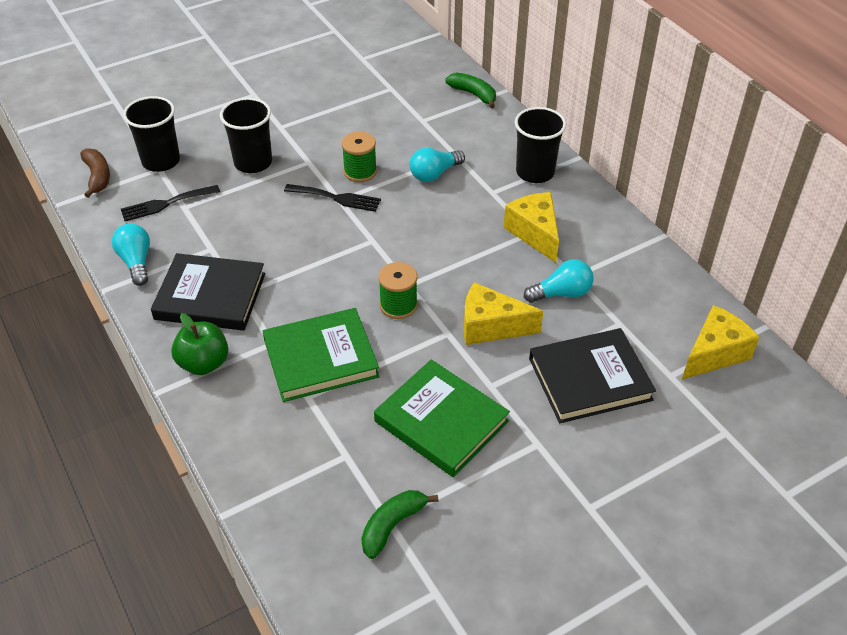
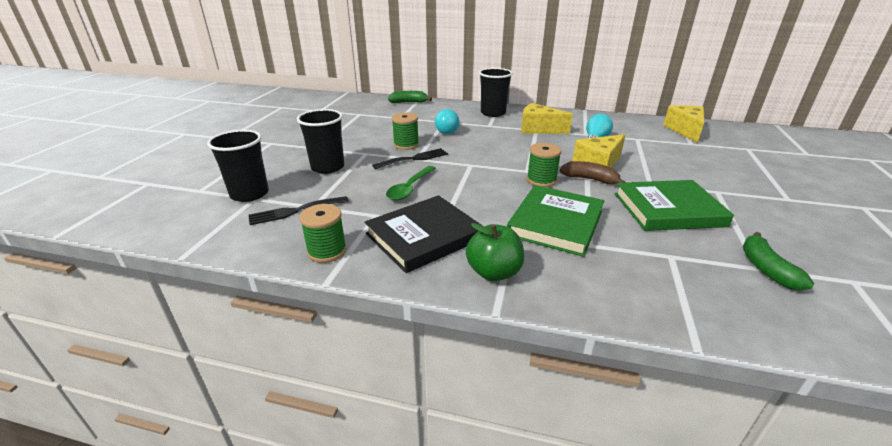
camera: 45 degrees left, 15 degrees down
brown banana [80,148,110,198] -> brown banana moved to [560,161,625,184]
turquoise light bulb [112,224,150,286] -> green spool [300,204,347,263]
black fork [121,185,220,221] -> black fork turned 45 degrees clockwise [248,196,349,225]
black book [529,328,656,423] -> none
none -> green spoon [386,166,436,201]

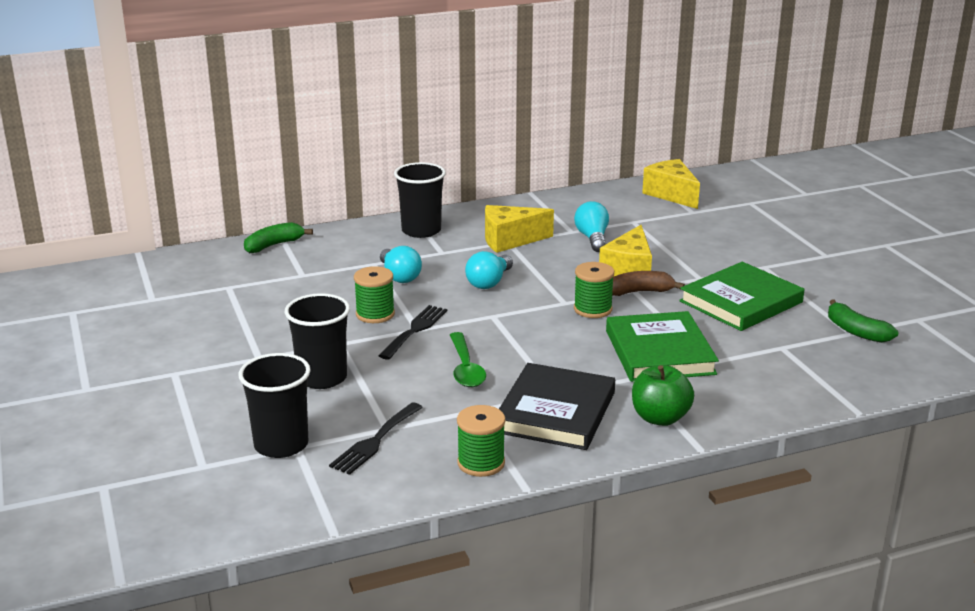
camera: 35 degrees left, 5 degrees down
none -> turquoise light bulb [465,251,513,289]

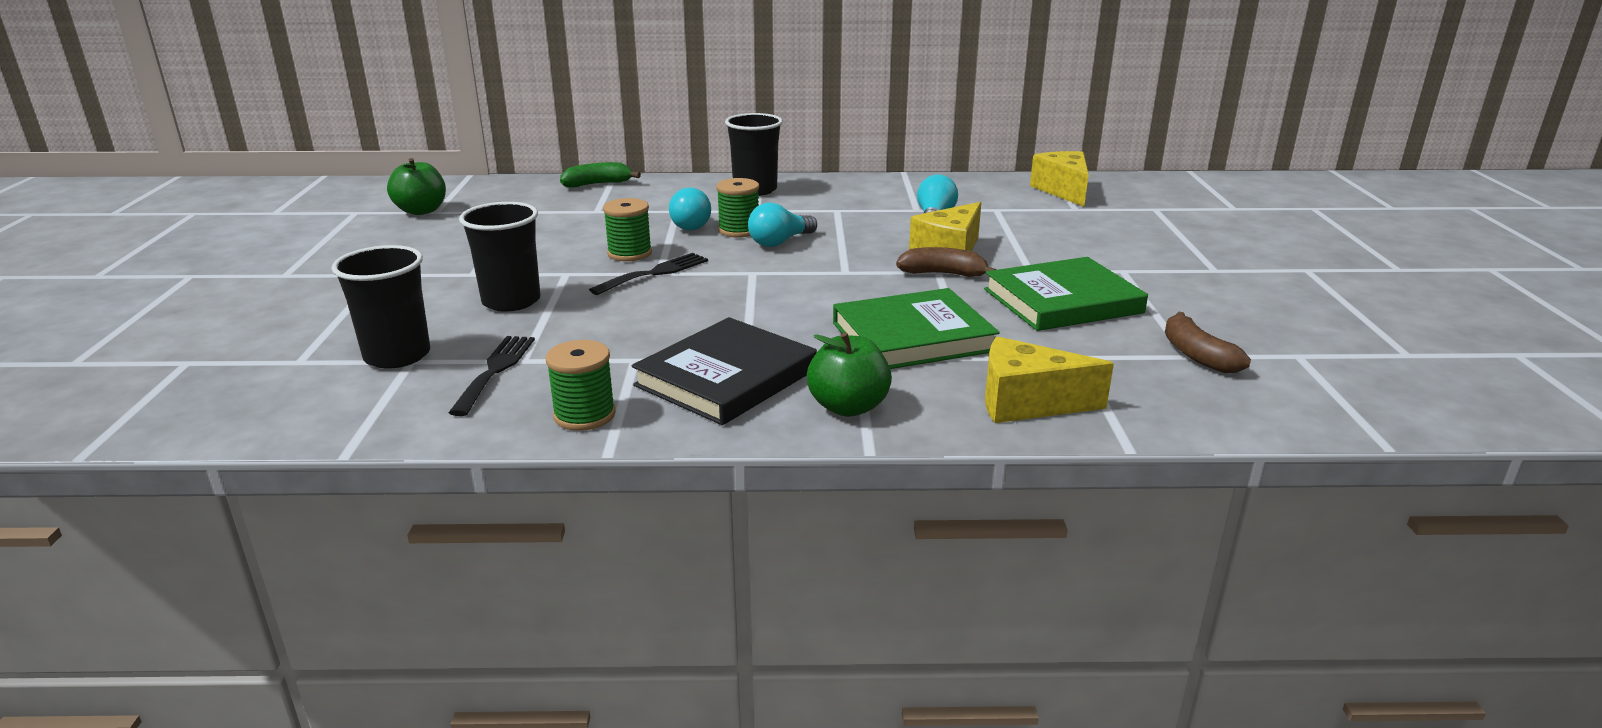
camera: 20 degrees right, 0 degrees up
black fork [329,402,423,475] -> black fork turned 135 degrees clockwise [448,336,535,416]
green spoon [450,332,486,387] -> none
yellow cheese [485,205,554,253] -> yellow cheese moved to [985,337,1114,423]
green spool [574,262,614,318] -> green spool moved to [717,178,759,237]
green book [606,311,719,382] -> green book turned 60 degrees clockwise [833,288,1000,369]
green banana [828,299,898,343] -> brown banana [1165,312,1251,373]
none -> green apple [387,158,446,215]

